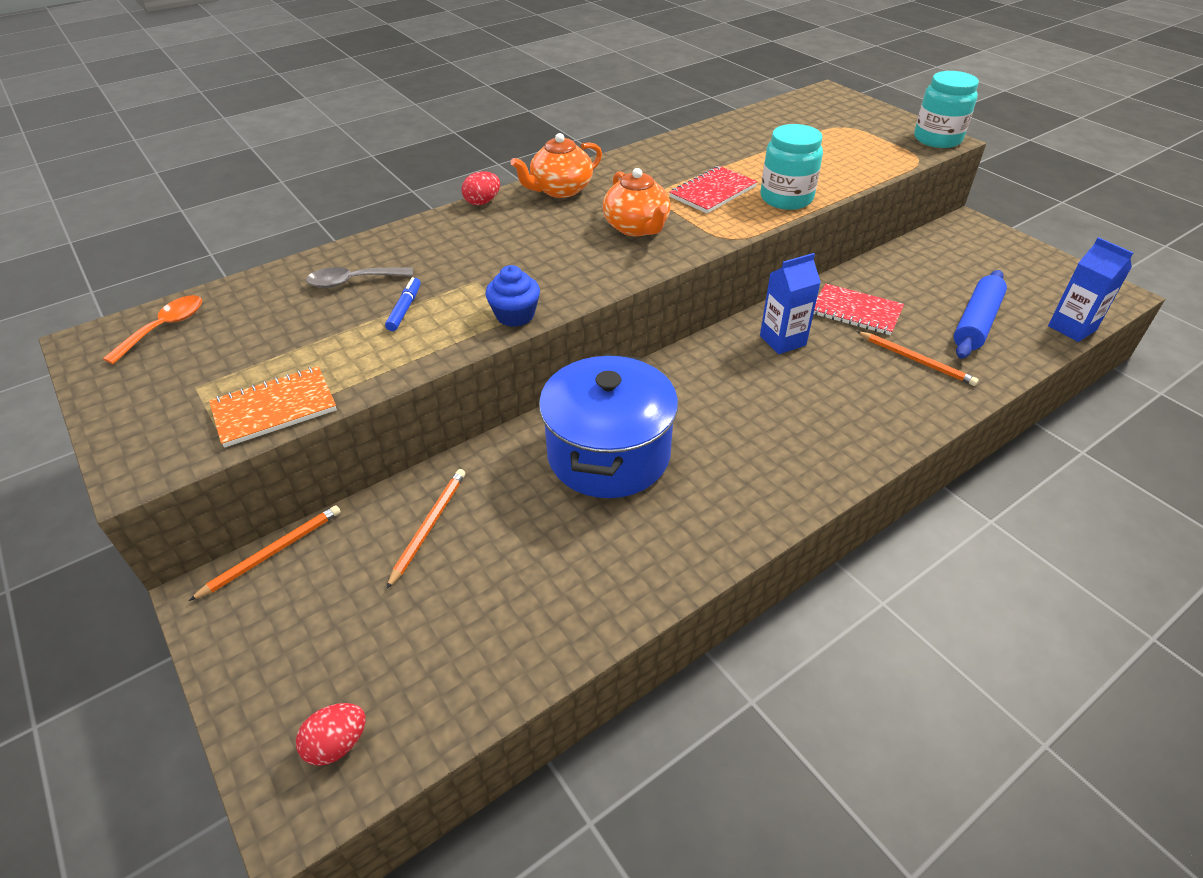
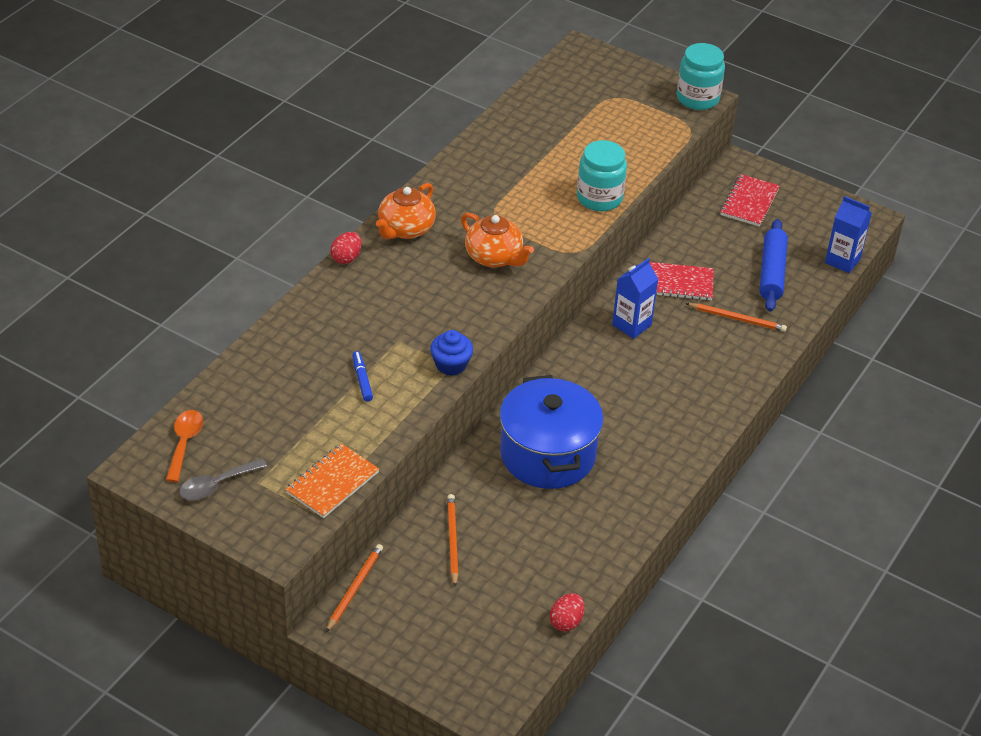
camera: 25 degrees left, 0 degrees up
red egg [296,703,366,766] -> red egg moved to [550,593,585,631]
grey spoon [306,267,413,288] -> grey spoon moved to [179,458,267,500]
red notebook [669,166,757,213] -> red notebook moved to [720,174,780,227]

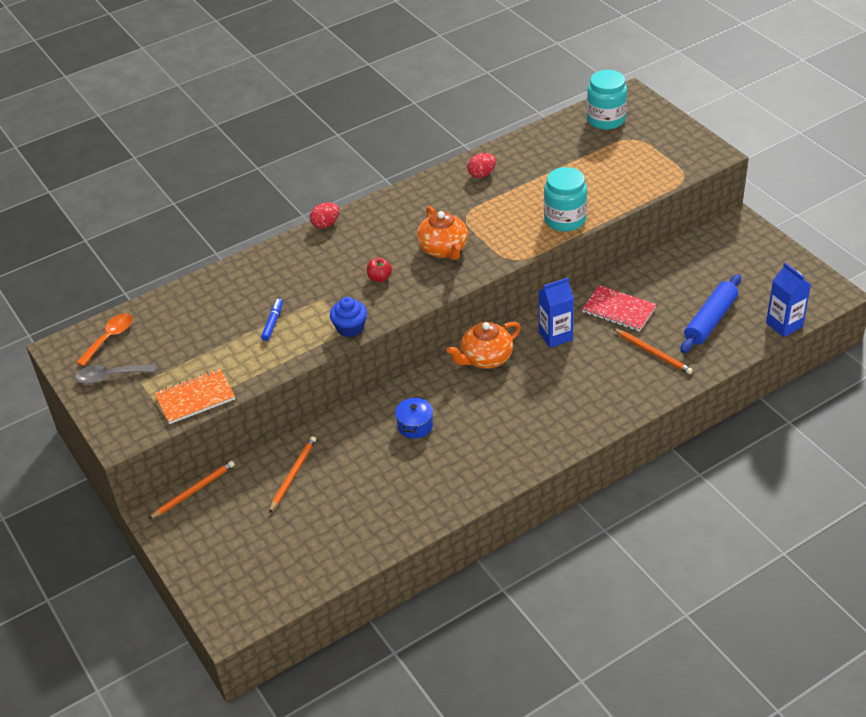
camera: 30 degrees right, 0 degrees up
orange teapot [376,183,436,239] -> orange teapot moved to [447,322,521,369]
blue pot [499,375,604,489] -> blue pot [395,396,433,439], size x0.42
red egg [550,593,585,631] -> red egg moved to [467,153,496,178]
turquoise jar [677,43,725,110] -> turquoise jar moved to [587,70,627,130]
red notebook [720,174,780,227] -> none
none -> red apple [367,257,392,282]

